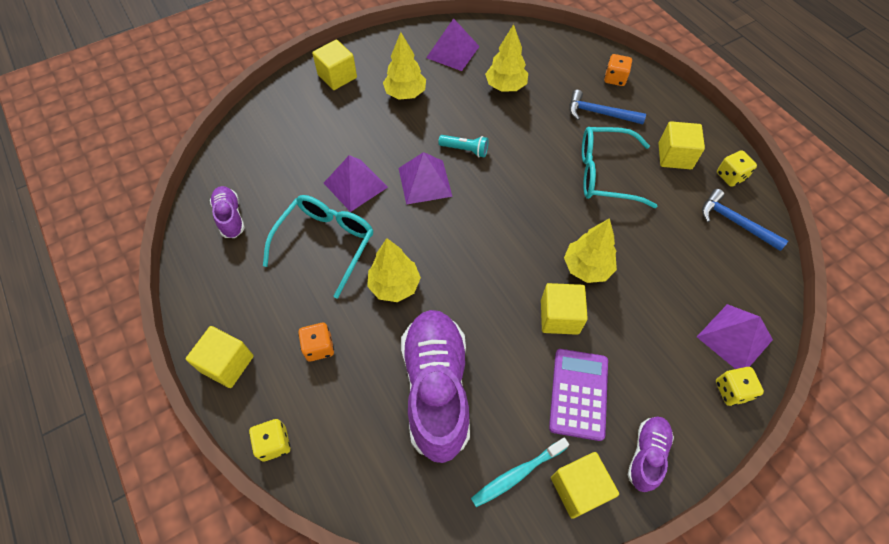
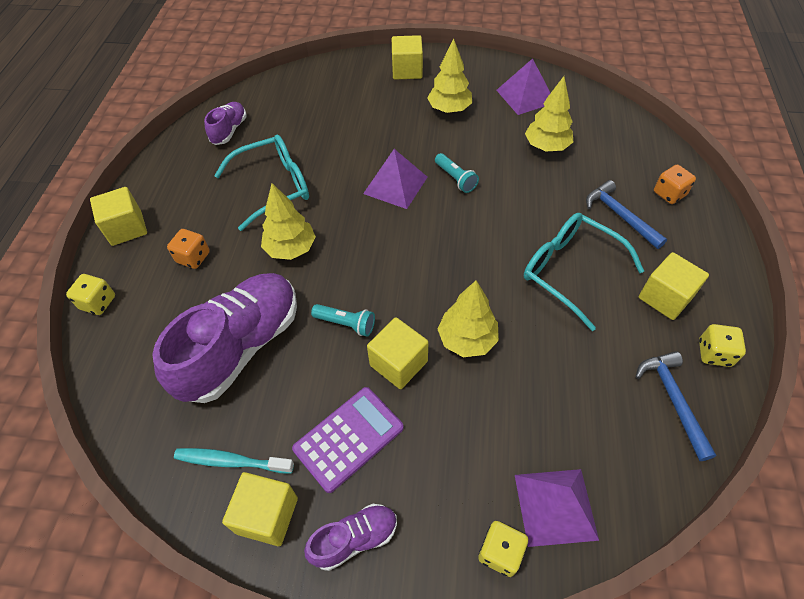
camera: 40 degrees right, 5 degrees down
purple pyramid [324,155,388,212] -> none
none -> turquoise flashlight [311,304,375,337]

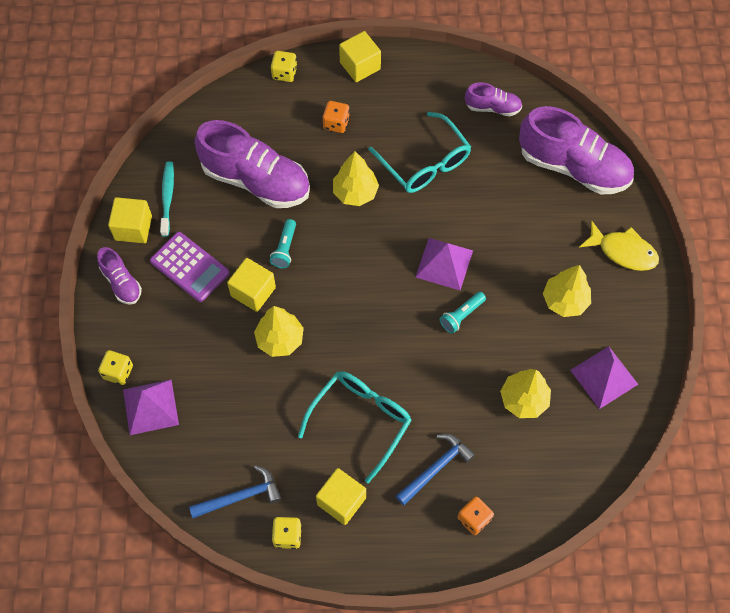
camera: 80 degrees right, 10 degrees up
yellow cube [392,35,423,79] -> yellow fish [579,220,659,271]
none -> purple shoe [519,106,634,194]

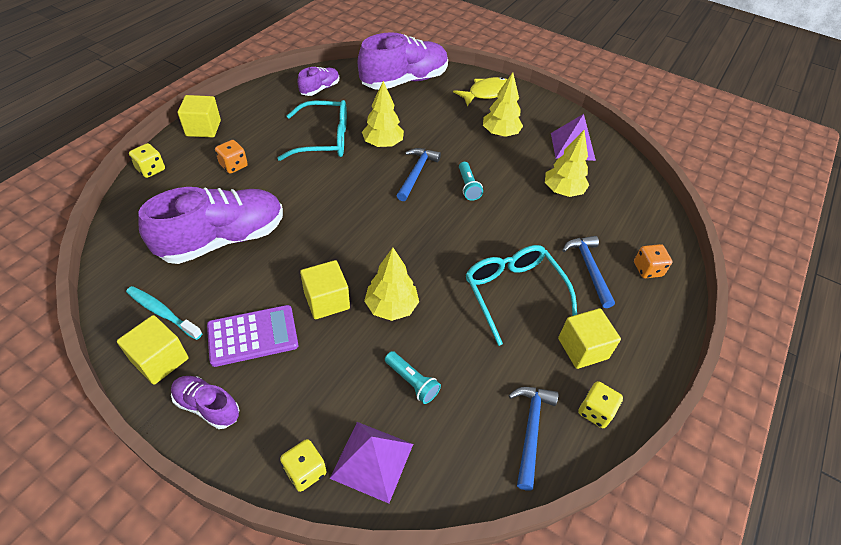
camera: 60 degrees left, 15 degrees down
purple shoe [97,247,142,305] -> purple shoe turned 150 degrees counterclockwise [171,376,239,429]
turquoise flashlight [270,219,296,268] -> turquoise flashlight moved to [385,351,441,404]
yellow tree [333,151,379,206] -> yellow tree moved to [362,81,404,147]
purple pyramid [416,238,473,290] -> blue hammer [397,148,441,201]

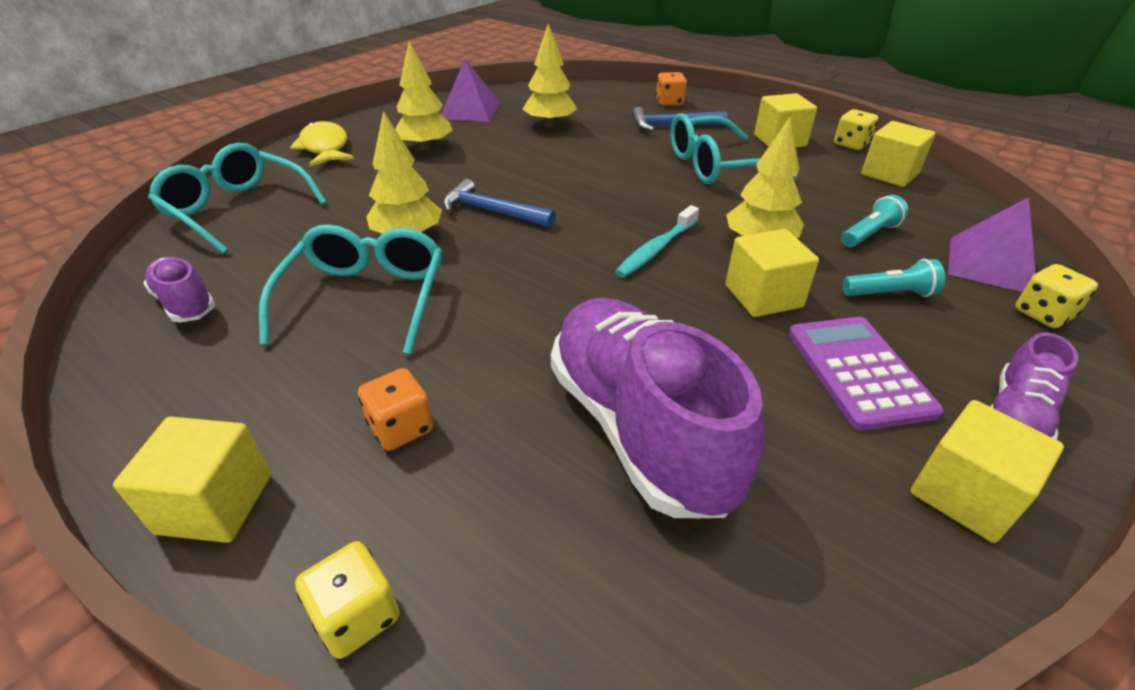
camera: 80 degrees left, 10 degrees down
turquoise toothbrush [126,286,202,340] -> turquoise toothbrush moved to [615,205,699,278]
purple shoe [358,32,448,90] -> turquoise glasses [148,143,327,254]
turquoise flashlight [459,162,483,201] -> turquoise flashlight moved to [842,259,945,297]
blue hammer [508,387,558,491] -> yellow cube [861,121,935,187]

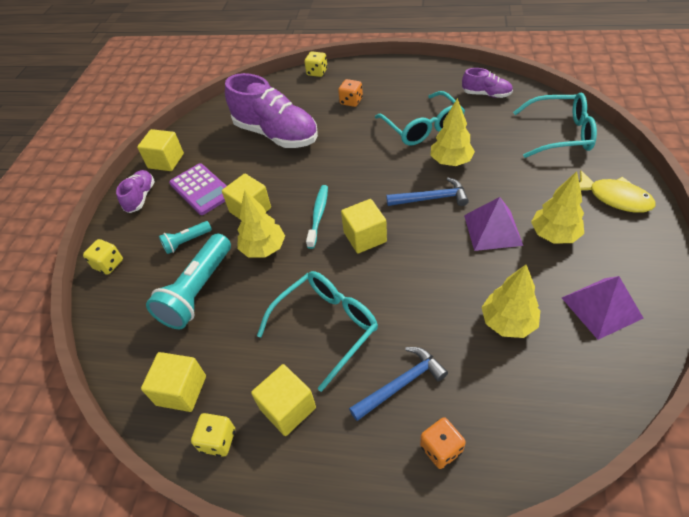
camera: 155 degrees right, 10 degrees up
yellow cube [113,417,271,543] -> yellow cube moved to [341,199,387,253]
turquoise flashlight [841,195,908,247] -> turquoise flashlight [146,234,231,329], size x1.95
purple pyramid [948,197,1036,292] -> purple pyramid moved to [464,197,523,251]

